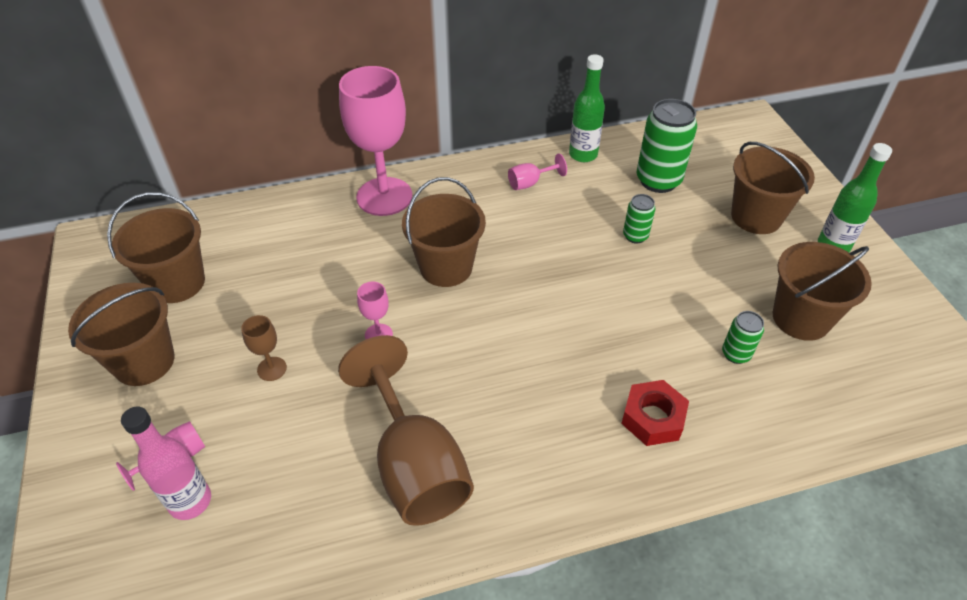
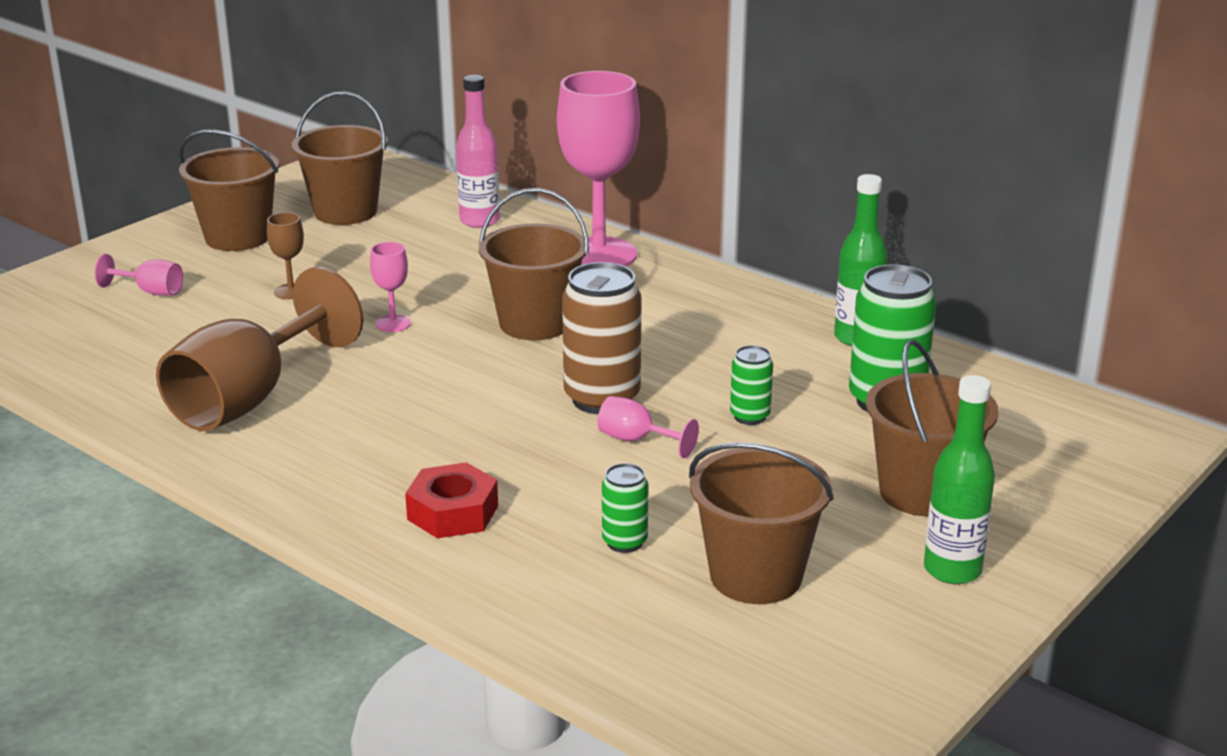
camera: 55 degrees right, 20 degrees down
pink bottle [121,406,211,520] -> pink bottle moved to [456,75,500,228]
pink goblet [508,153,567,190] -> pink goblet moved to [597,396,699,458]
none -> brown can [562,262,642,414]

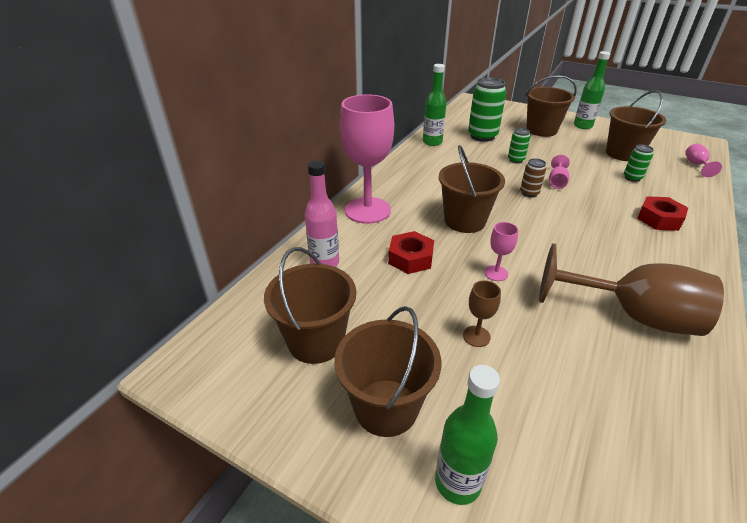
camera: 100 degrees left, 10 degrees up
pink goblet [94,254,183,296] -> pink goblet moved to [685,144,722,177]
brown can [562,262,642,414] -> brown can [520,158,546,197], size x0.52
none -> red nut [388,231,434,274]
none -> green bottle [435,365,500,505]

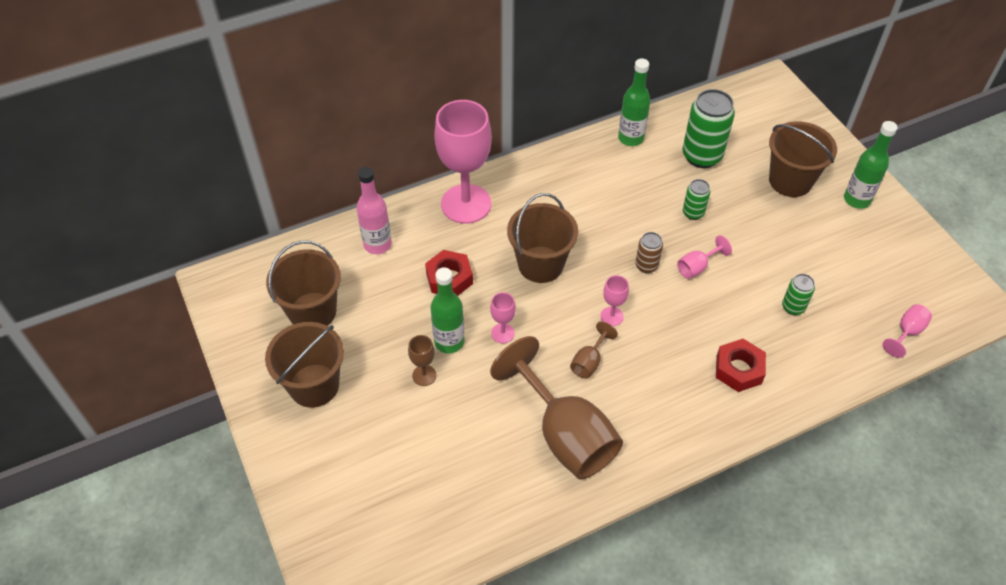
camera: 35 degrees right, 15 degrees up
green bottle [435,365,500,505] -> green bottle moved to [430,267,465,353]
brown bucket [606,90,666,161] -> none
none -> brown goblet [570,322,618,379]
none -> pink goblet [600,275,629,326]

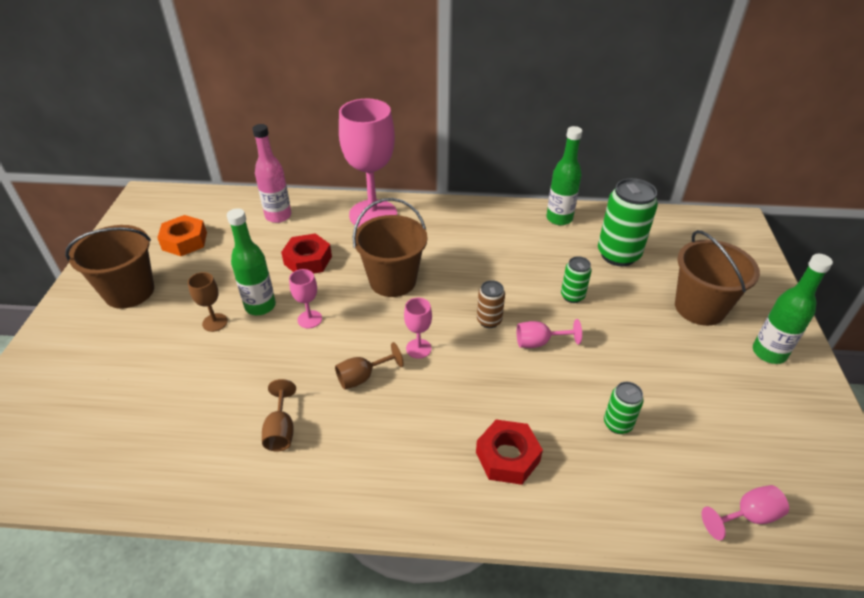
camera: 30 degrees right, 10 degrees down
brown bucket [266,240,341,326] -> orange nut [157,215,207,256]
brown goblet [490,336,623,479] -> brown goblet [262,379,296,452], size x0.42

